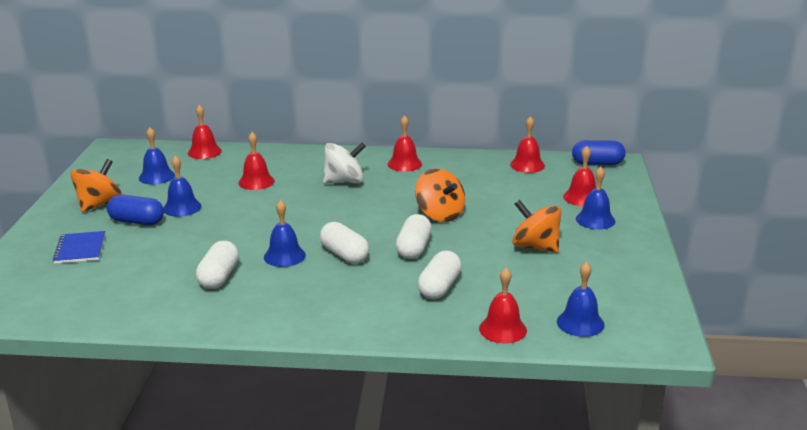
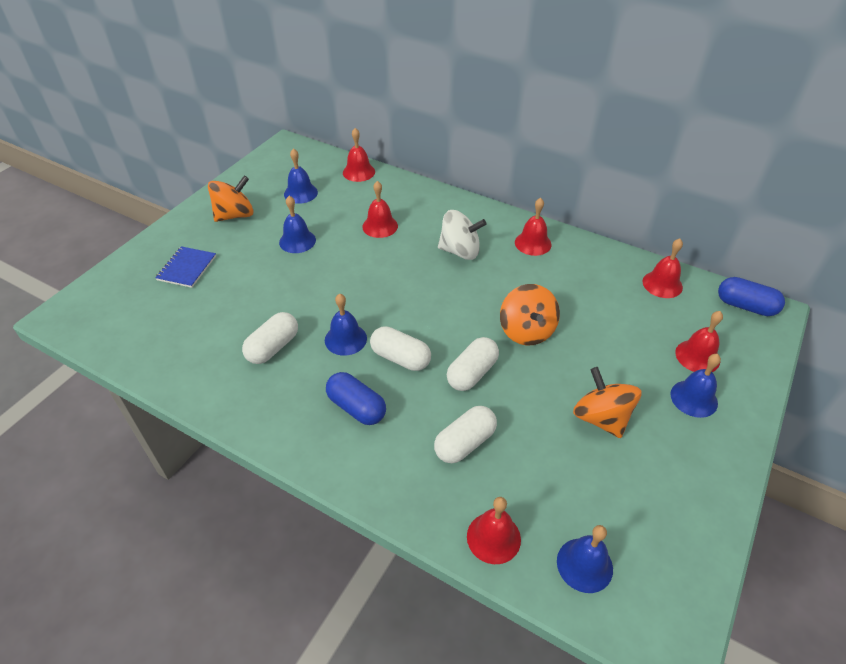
camera: 25 degrees right, 20 degrees up
blue capsule [107,195,164,225] -> blue capsule moved to [326,372,386,425]
white capsule [320,222,369,264] -> white capsule turned 45 degrees counterclockwise [370,326,431,371]

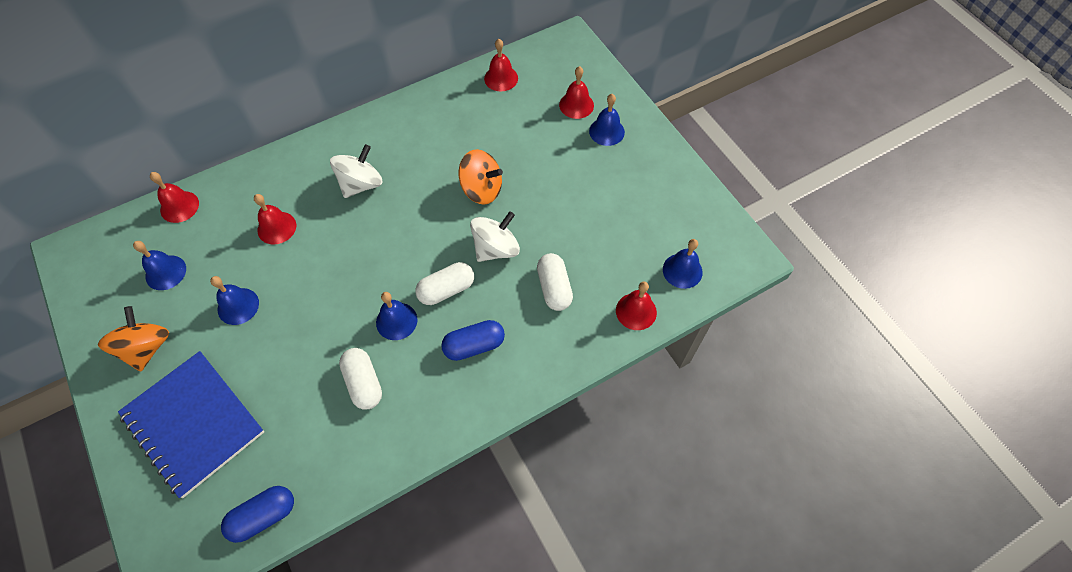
camera: 60 degrees left, 15 degrees up
blue notebook [155,246,216,288] -> blue notebook [118,351,264,498], size x2.03
white capsule [447,337,499,391] -> white spinning top [470,211,520,262]
red bell [515,198,551,256] -> none
orange spinning top [573,367,642,438] -> none
blue capsule [718,277,785,316] -> blue capsule moved to [221,486,294,543]

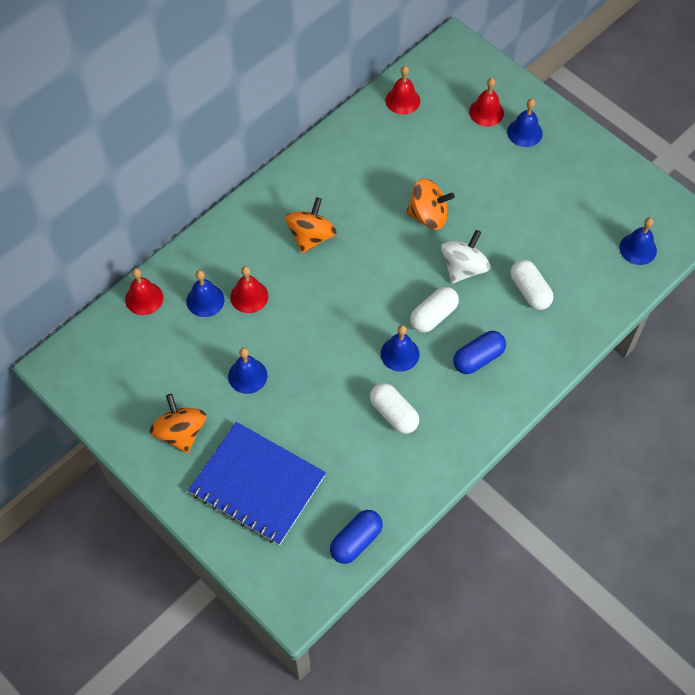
camera: 15 degrees left, 0 degrees up
blue bell [133,241,186,290] -> blue bell moved to [186,270,224,317]
white spinning top [330,144,383,198] -> orange spinning top [285,197,337,253]
red bell [616,282,657,330] -> none

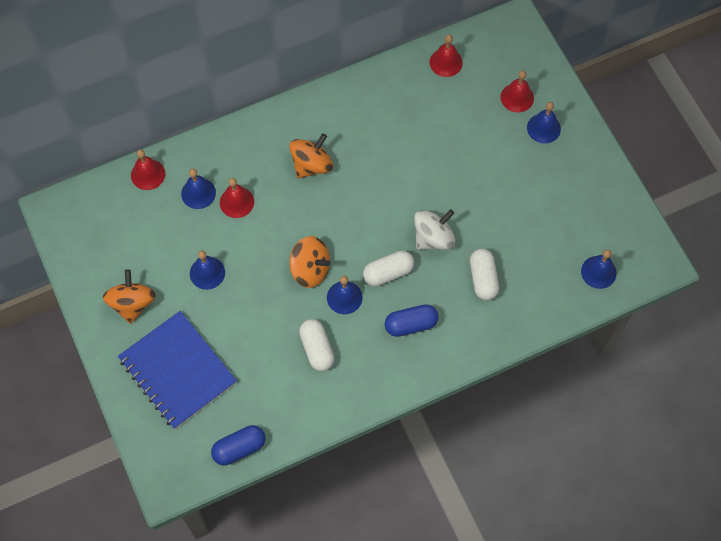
camera: 20 degrees right, 5 degrees up
orange spinning top [406,178,455,230] -> orange spinning top moved to [290,236,330,288]

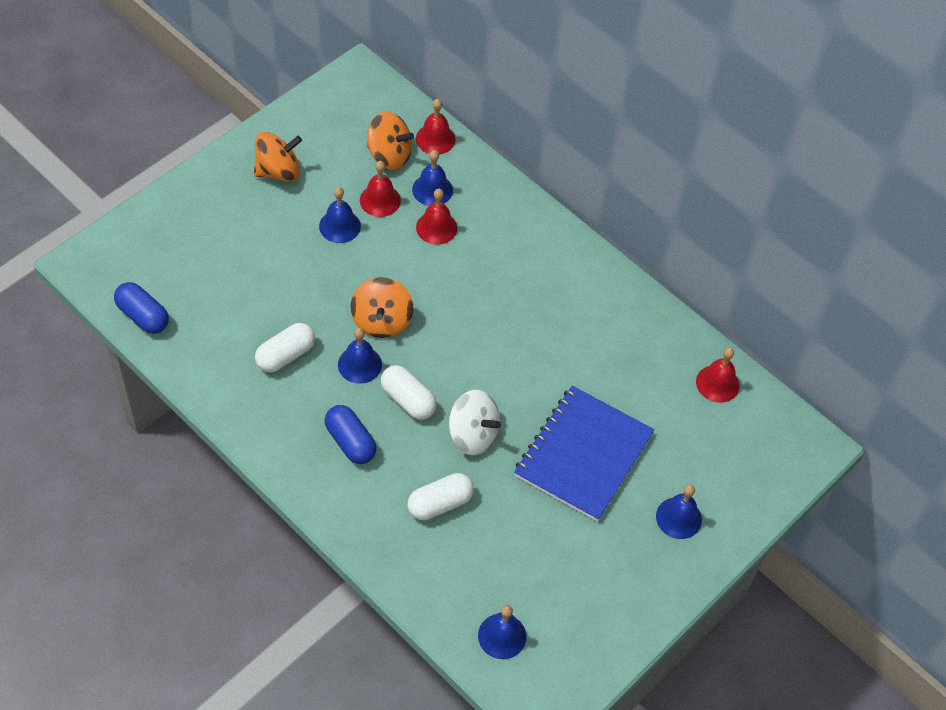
camera: 65 degrees right, 10 degrees down
blue notebook [118,311,237,429] -> blue notebook moved to [514,386,654,522]
orange spinning top [289,133,333,178] -> orange spinning top moved to [367,112,414,170]
red bell [501,71,534,112] -> red bell moved to [360,161,401,217]

